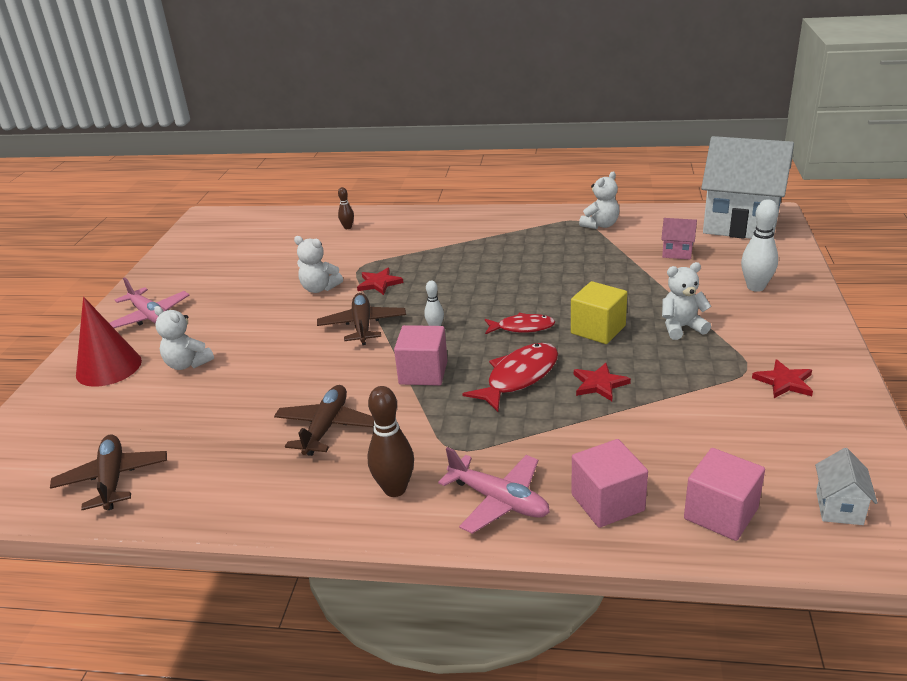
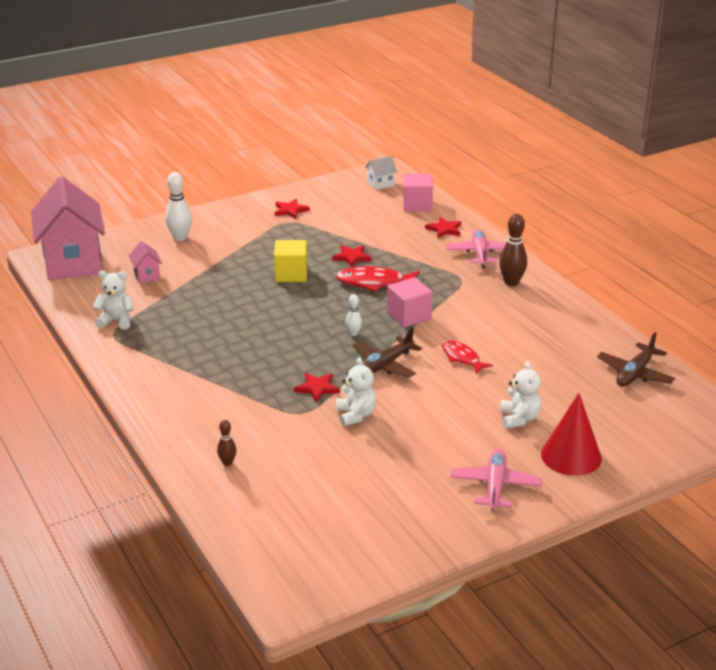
camera: 130 degrees left, 0 degrees up
brown plane [274,385,374,456] -> none
red fish [485,313,555,334] -> red fish moved to [442,340,493,374]
pink cube [571,439,648,528] -> red star [425,217,461,238]
white teddy bear [662,262,712,340] -> none
white house [701,136,794,239] -> pink house [31,176,105,280]

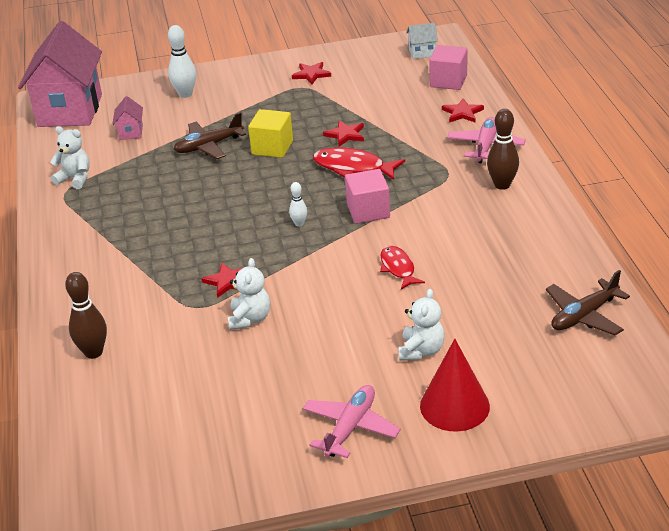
camera: 20 degrees right, 5 degrees up
brown bowling pin [217,420,236,466] -> brown bowling pin [65,272,107,359], size x1.80
brown plane [352,327,422,378] -> brown plane moved to [174,112,246,159]

